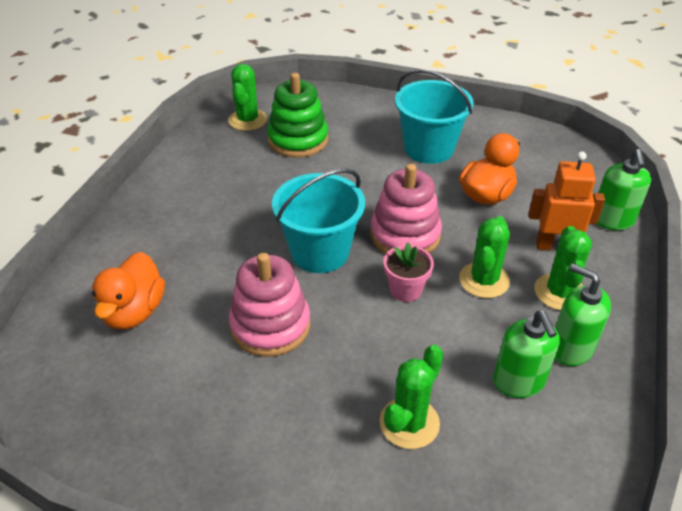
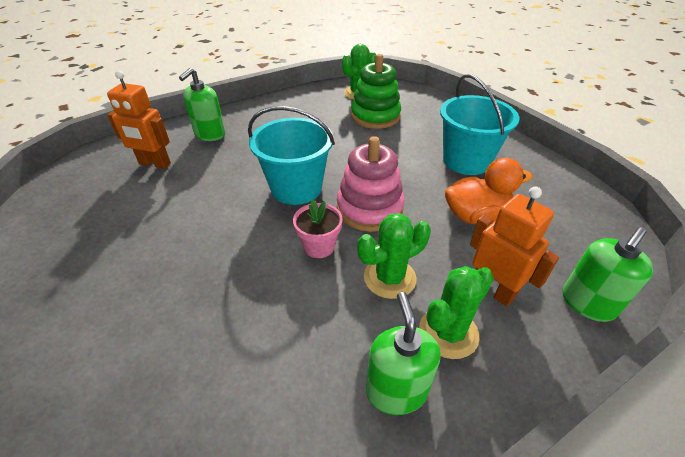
camera: 40 degrees right, 0 degrees up
orange duck [92,252,165,329] -> orange robot [107,71,171,169]
pink stacking toy [229,253,310,357] -> none
green cactus [380,345,443,449] -> none
green soap dispenser [493,311,560,398] -> green soap dispenser moved to [179,68,225,141]

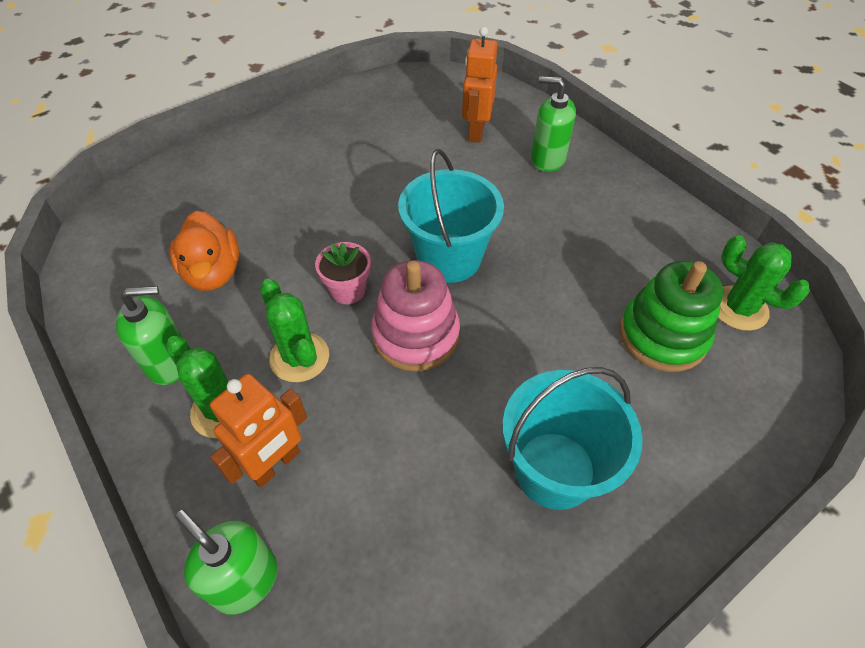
camera: 85 degrees right, 10 degrees up
orange duck [445,158,533,224] -> orange duck moved to [170,211,239,291]

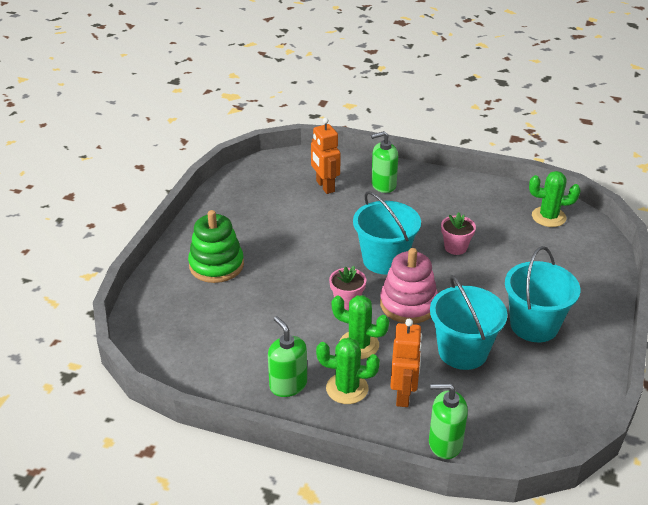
camera: 35 degrees left, 15 degrees down
green soap dispenser [116,286,183,385] -> green soap dispenser turned 75 degrees counterclockwise [268,316,307,397]
orange duck [170,211,239,291] -> none
green stacking toy [619,261,723,372] -> green stacking toy moved to [188,210,244,283]
none -> turquoise bucket [430,275,507,370]
none -> pink flower pot [441,212,476,255]

